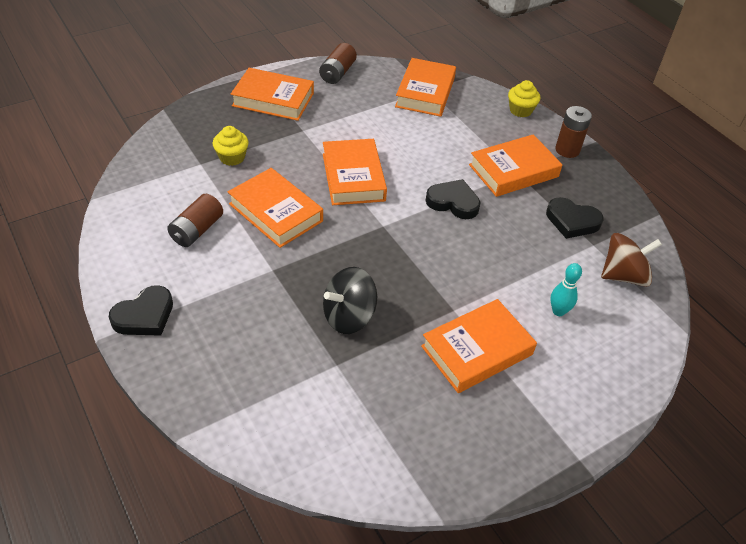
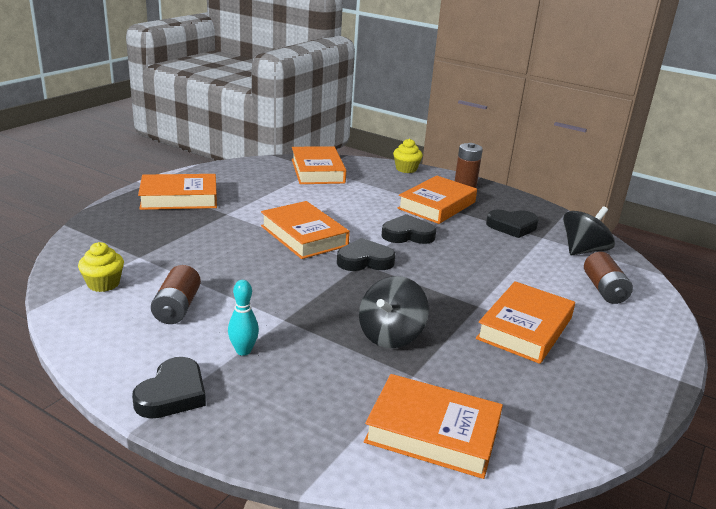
camera: 25 degrees left, 20 degrees down
yellow cupcake [213,126,249,166] -> yellow cupcake moved to [78,242,124,292]
orange book [228,168,323,248] -> orange book moved to [364,374,503,479]
brown battery [319,43,357,84] -> brown battery moved to [584,252,633,304]
turquoise bowling pin [550,263,582,316] -> turquoise bowling pin moved to [228,280,259,356]
brown spinning top [601,233,662,287] -> black spinning top [563,206,615,255]
none -> black heart [337,238,395,271]

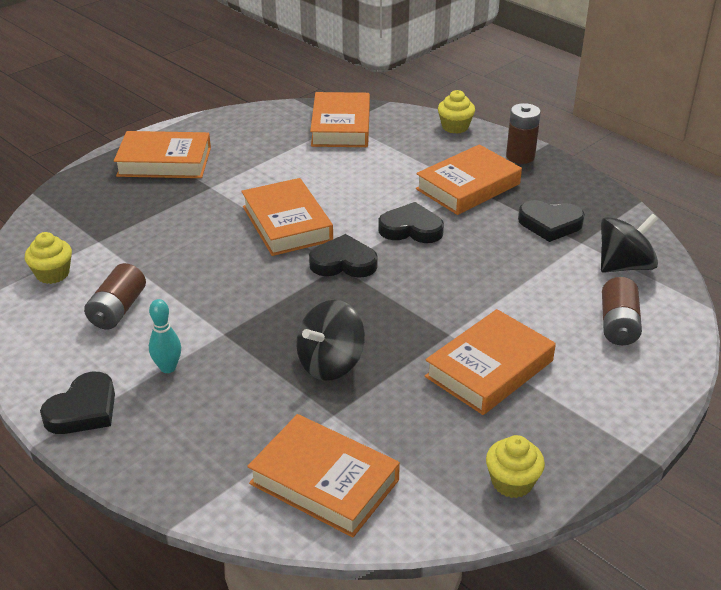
camera: 15 degrees right, 10 degrees up
none -> yellow cupcake [486,435,545,498]

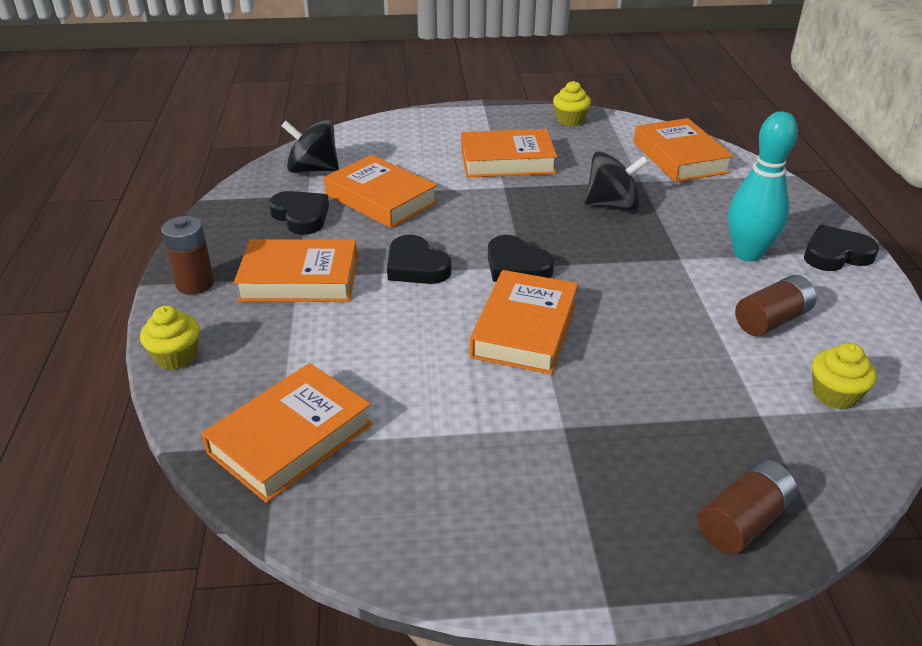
camera: 140 degrees left, 0 degrees up
orange book [114,131,211,178] -> orange book moved to [324,155,438,228]
turquoise bowling pin [149,299,181,373] -> turquoise bowling pin [728,111,798,262], size x1.85
brown battery [602,277,642,345] -> brown battery moved to [698,459,798,554]

